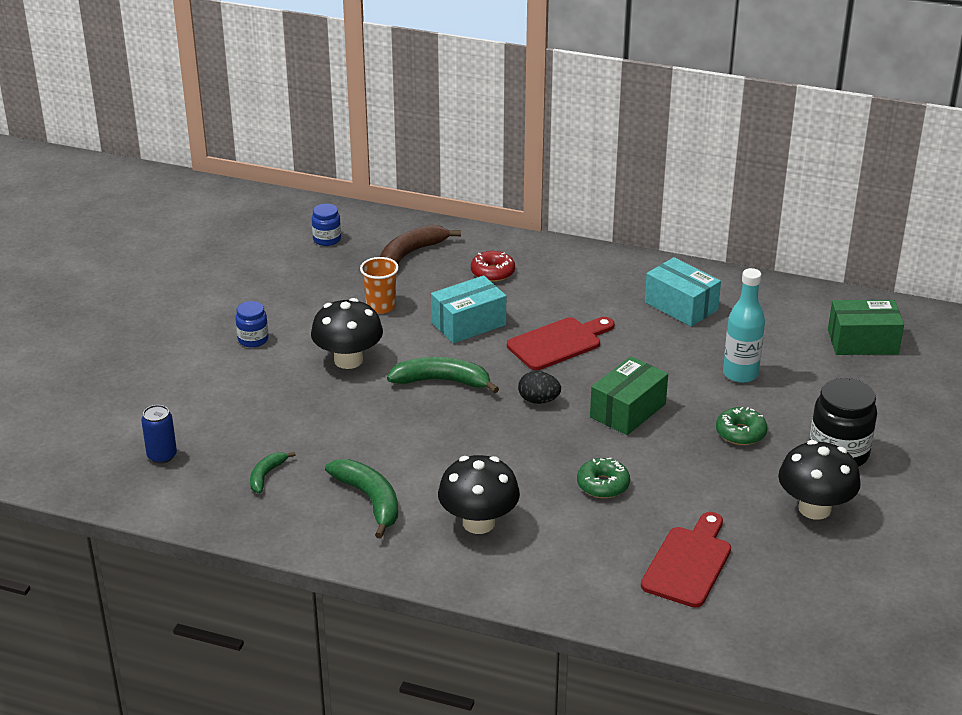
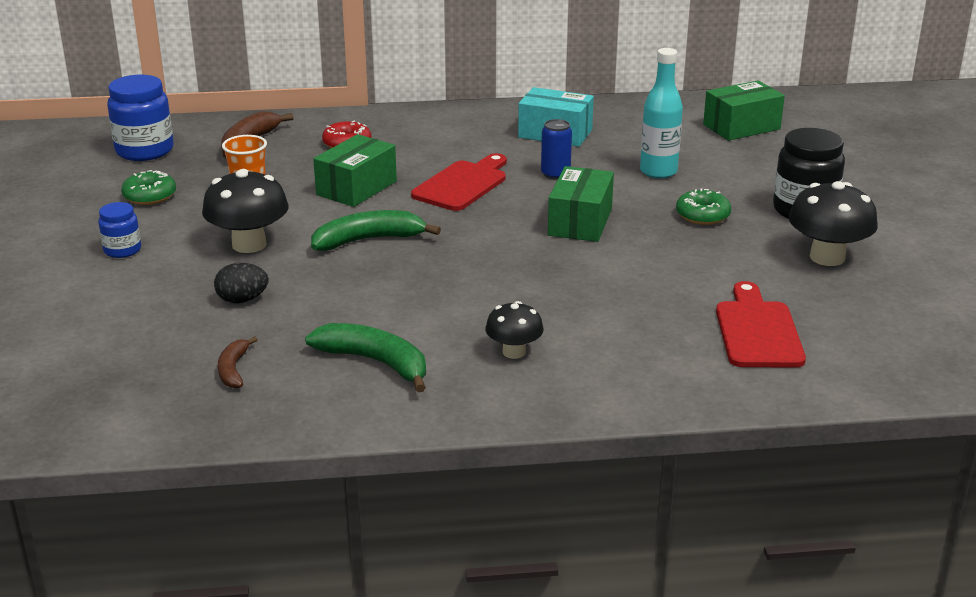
camera: 25 degrees left, 5 degrees down
blue can [141,405,177,464] -> blue can moved to [541,119,572,180]
green banana [250,452,296,493] -> brown banana [218,336,258,389]
blue jar [312,204,341,246] -> blue jar [107,75,174,161], size x1.79
turquoise box [431,275,506,343] -> green box [313,134,397,207]
black mushroom [438,455,520,534] -> black mushroom [485,301,544,359], size x0.60
black egg [518,371,561,404] -> black egg moved to [214,263,268,303]
green donut [577,458,630,498] -> green donut moved to [121,170,176,205]

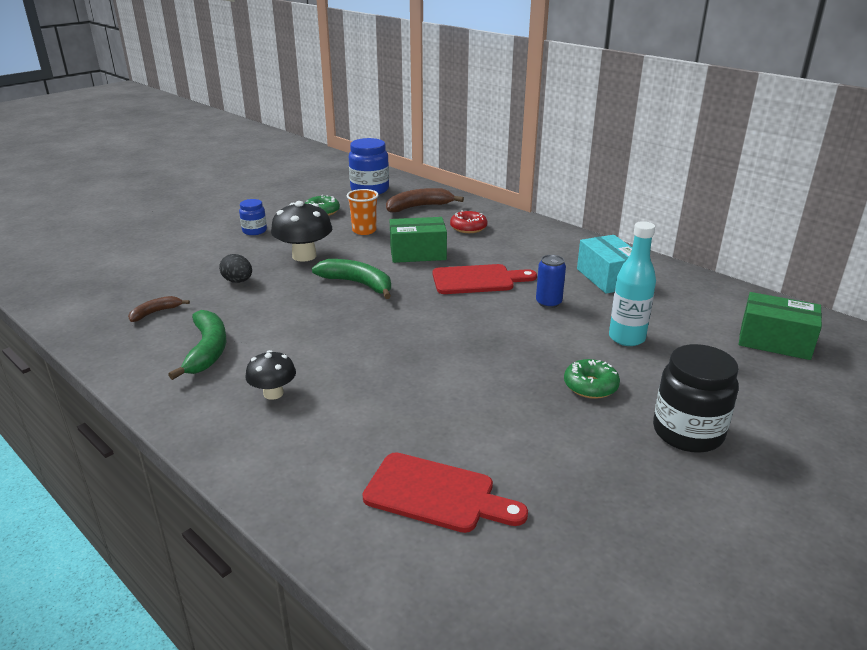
camera: 50 degrees right, 0 degrees up
green box [548,166,614,242] -> none
red cutting board [716,281,806,368] -> red cutting board turned 60 degrees clockwise [362,452,528,533]
black mushroom [789,181,878,266] -> none

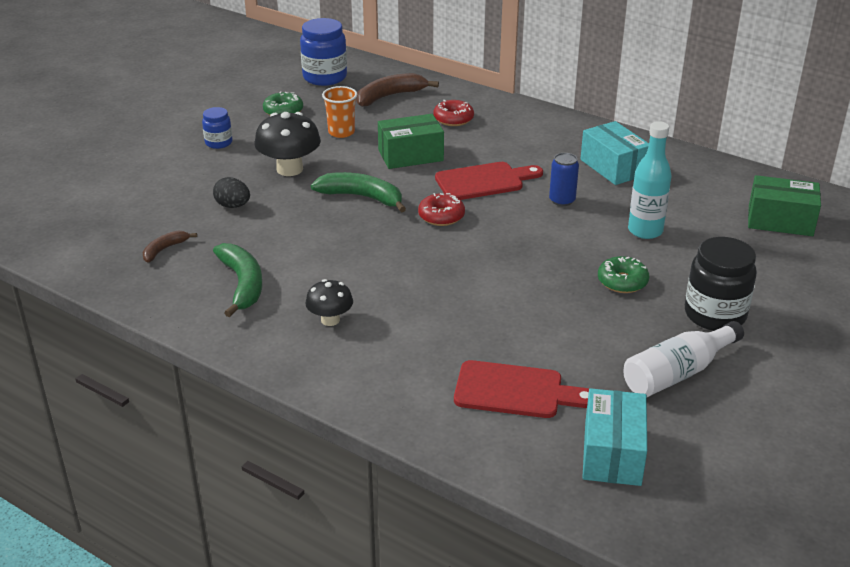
camera: 10 degrees left, 5 degrees up
none -> red donut [418,193,465,226]
none -> turquoise box [582,388,647,486]
none -> white bottle [624,321,744,397]

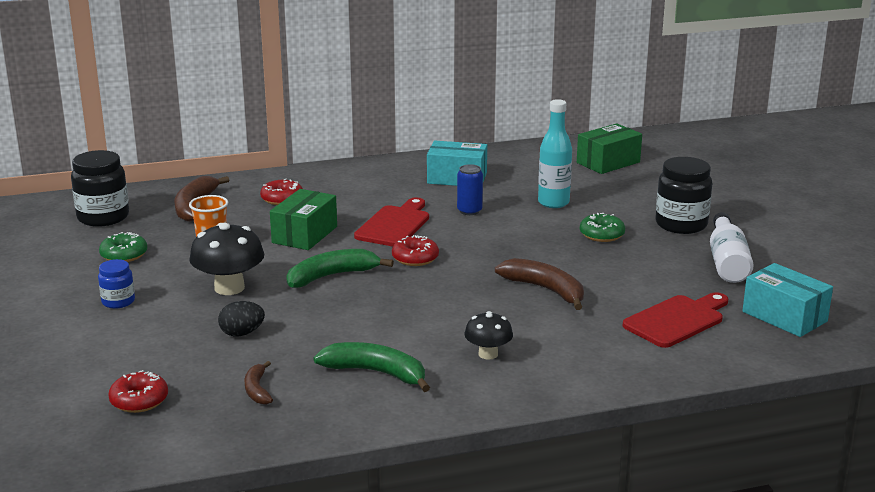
camera: 50 degrees left, 10 degrees down
blue jar [300,18,347,86] -> black jar [71,150,129,227]
none -> red donut [108,370,168,413]
none -> brown banana [495,258,584,310]

